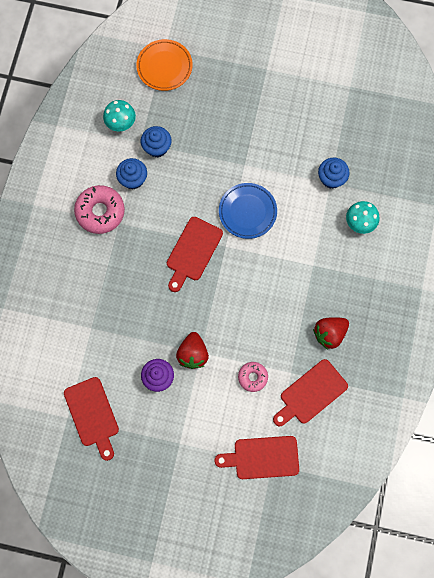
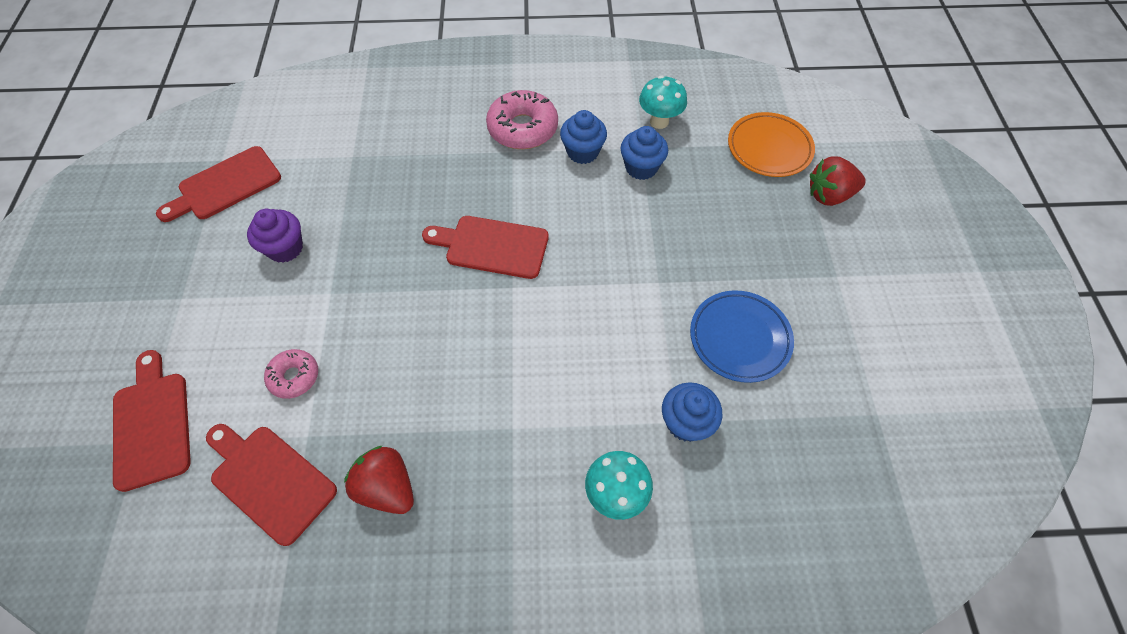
camera: 75 degrees right, 15 degrees down
red strawberry [176,332,209,369] -> red strawberry moved to [810,156,866,206]
blue plate [219,183,277,239] -> blue plate moved to [690,290,794,383]

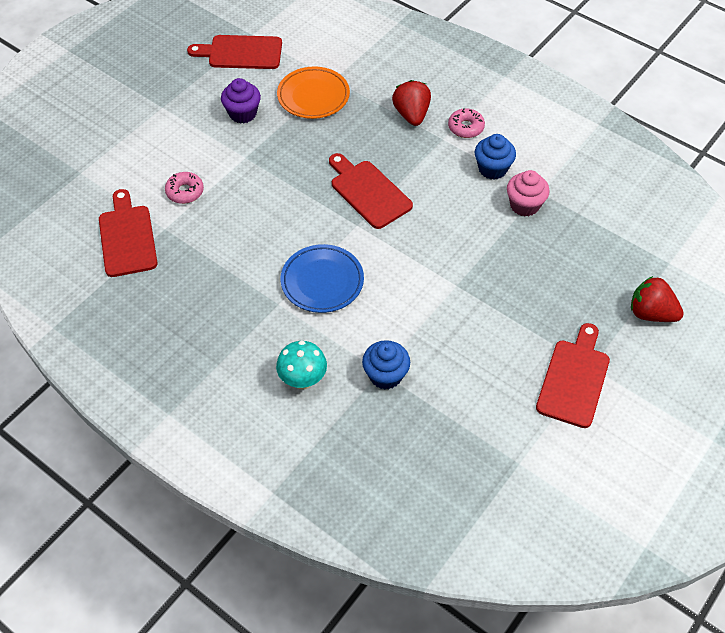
camera: 40 degrees right, 5 degrees down
red cutting board [113,350,191,492] -> red cutting board moved to [536,323,610,428]
red strawberry [344,446,414,514] -> red strawberry moved to [392,80,431,126]
pink donut [486,90,558,149] -> pink donut [448,108,485,138], size x0.58
blue cupcake [620,126,668,180] -> pink cupcake [507,170,550,216]
turquoise mushroom [639,75,687,129] -> none
blue plate [690,290,794,383] -> blue plate moved to [281,244,364,313]
orange plate [728,112,815,177] -> orange plate moved to [277,67,350,119]

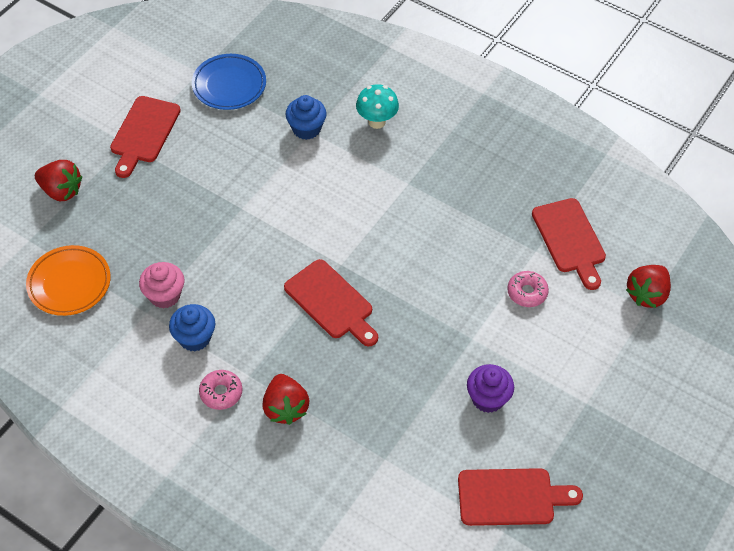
camera: 175 degrees right, 0 degrees up
orange plate [277,67,350,119] -> orange plate moved to [26,245,111,316]
blue plate [281,244,364,313] -> blue plate moved to [192,54,266,110]
none -> red strawberry [626,265,671,308]

